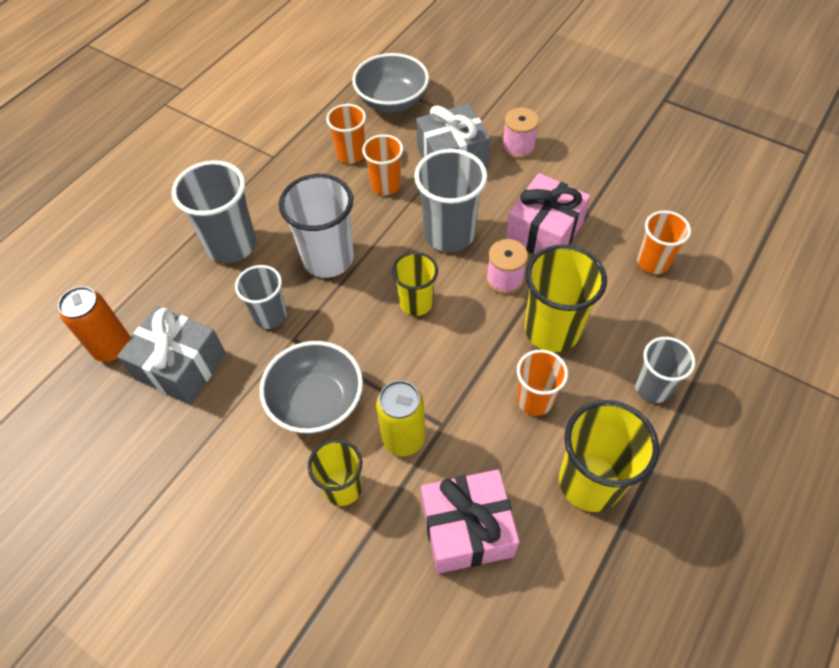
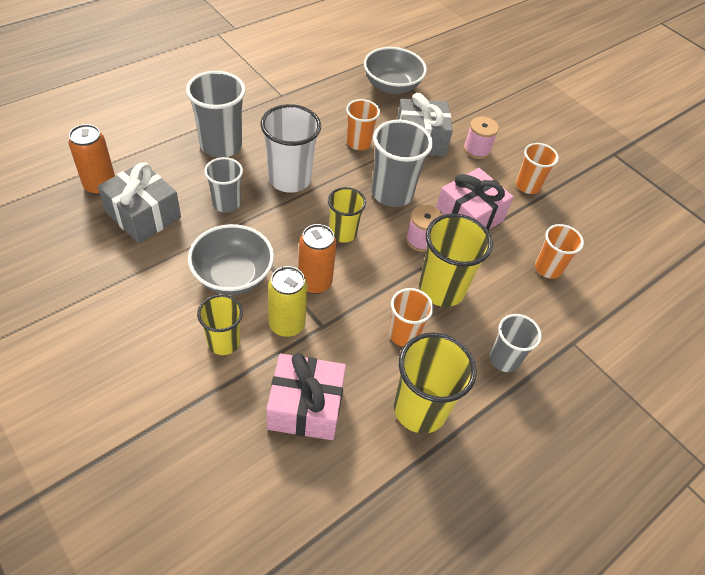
camera: 10 degrees right, 5 degrees down
orange cup [326,104,366,164] -> orange cup moved to [516,143,559,194]
none -> orange can [298,224,337,294]

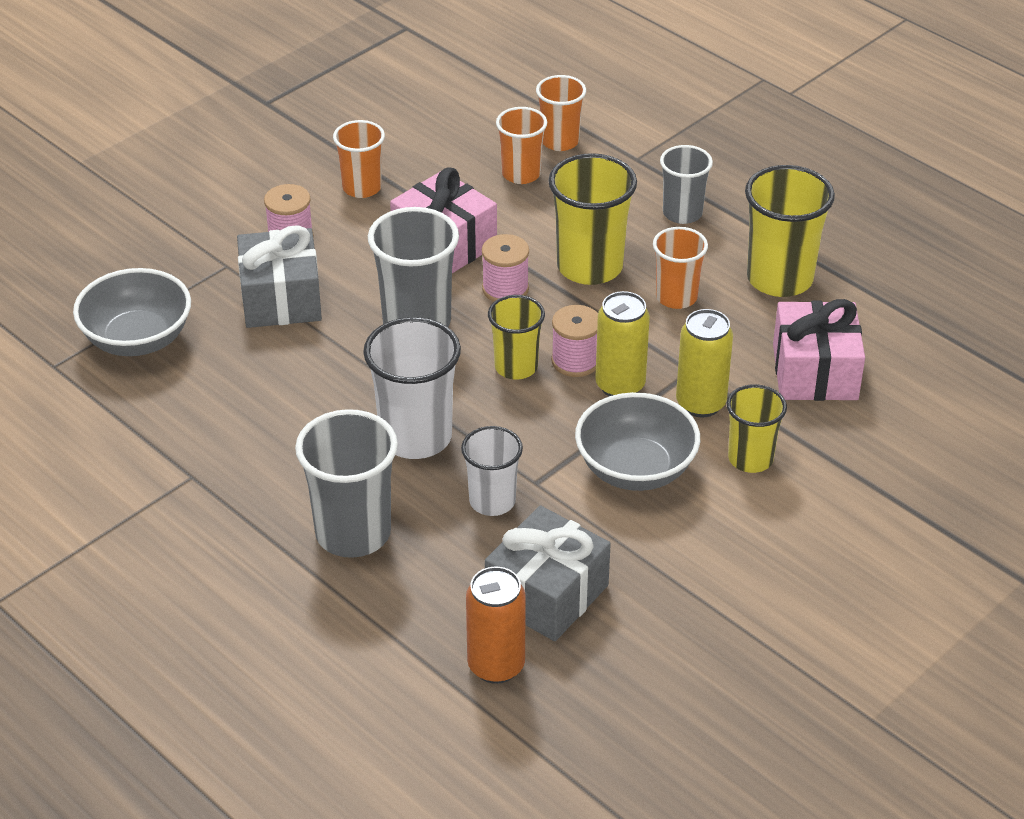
camera: 90 degrees left, 10 degrees down
grey cup [204,157,243,213] -> white cup [461,426,523,516]
orange can [298,224,337,294] -> yellow can [595,291,650,396]
orange cup [346,99,380,150] -> orange cup moved to [536,75,586,151]
none -> pink spool [551,305,598,377]

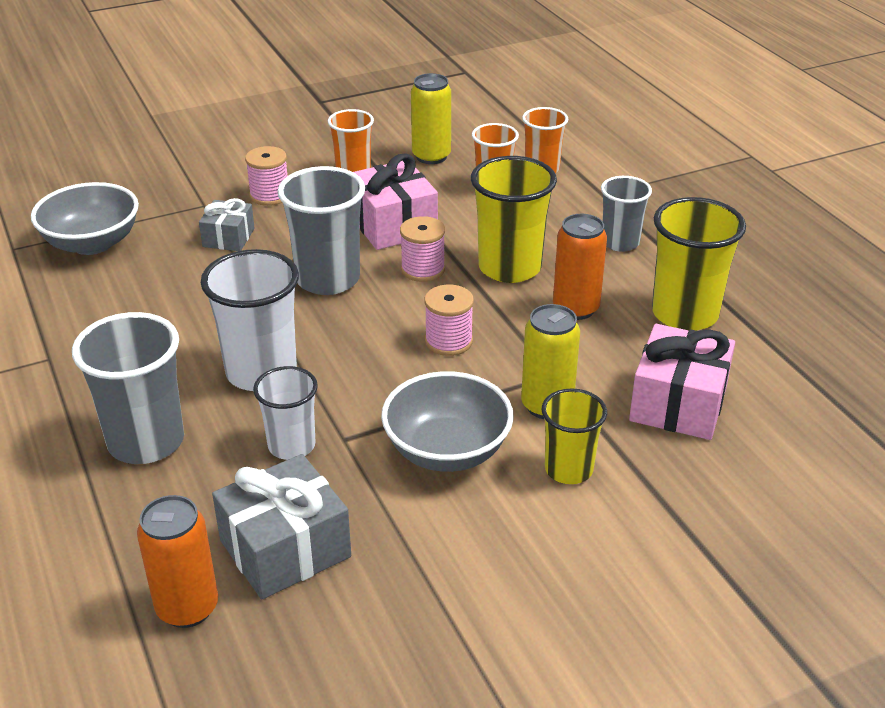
camera: 20 degrees right, 5 degrees down
grey gift [237,225,322,328] -> grey gift [199,198,255,251], size x0.59
yellow cup [488,295,545,380] -> none
yellow can [595,291,650,396] -> yellow can moved to [411,73,451,164]
orange cup [653,227,708,309] -> orange can [553,214,607,320]

